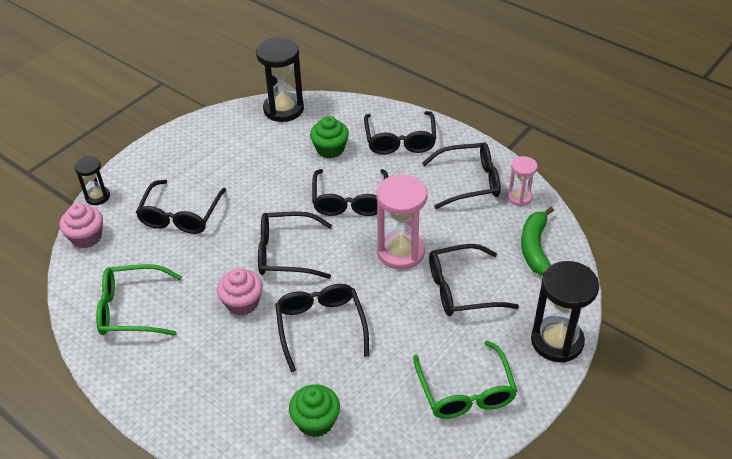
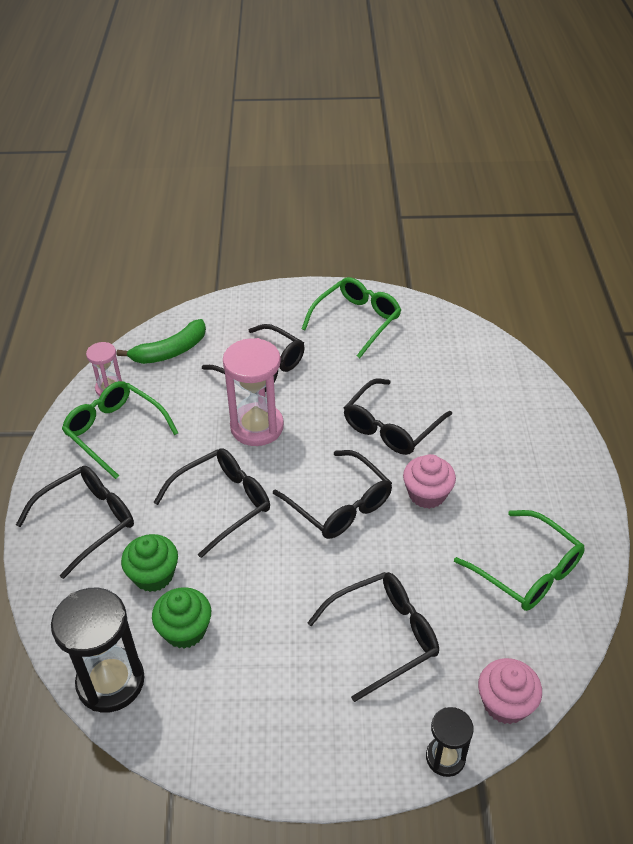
camera: 130 degrees left, 0 degrees up
green cupcake [289,384,340,437] -> green cupcake moved to [152,587,211,649]
black glasses [422,142,501,209] -> green glasses [62,381,178,479]
black hourglass [531,261,599,363] -> none

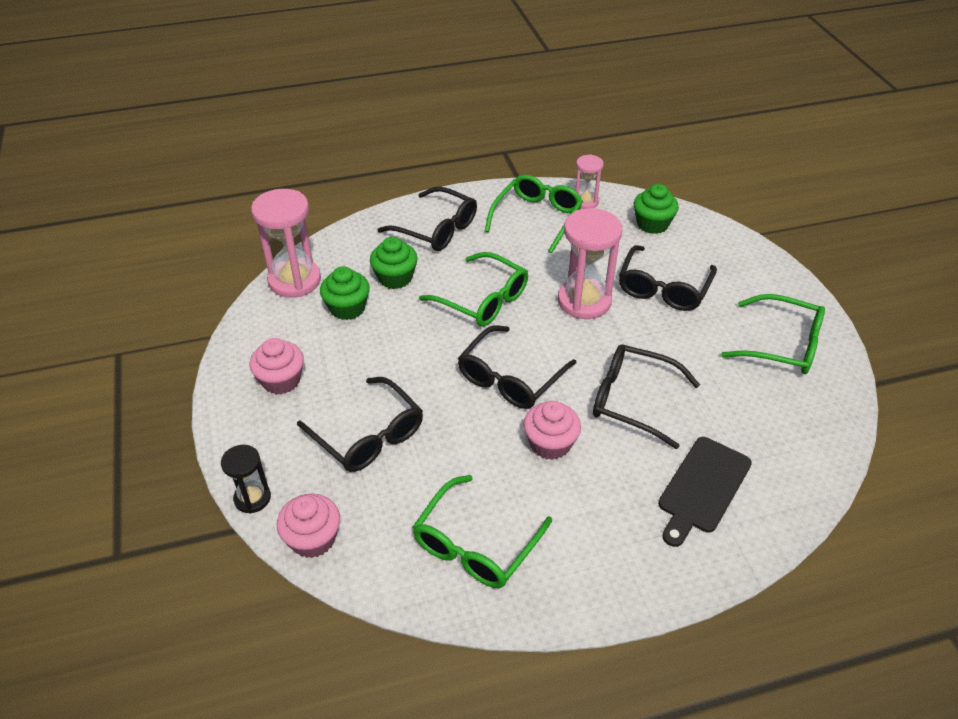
camera: 75 degrees right, 0 degrees up
black hourglass [51,588,145,713] -> pink hourglass [251,189,321,297]
green banana [117,319,206,364] -> green cupcake [634,184,679,234]
black glasses [153,448,270,558] -> green glasses [419,252,528,327]
none -> pink cupcake [249,338,304,395]
none -> black cutting board [658,437,752,547]

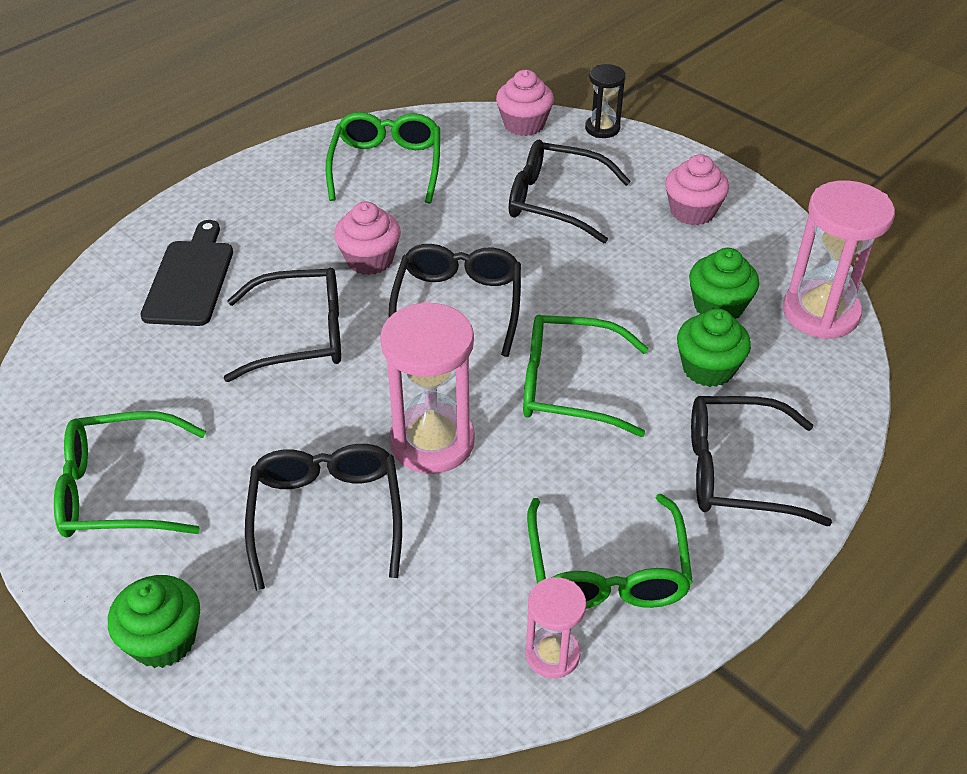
camera: 150 degrees right, 0 degrees up
green cupcake [634,184,679,234] -> green cupcake moved to [108,575,200,668]

